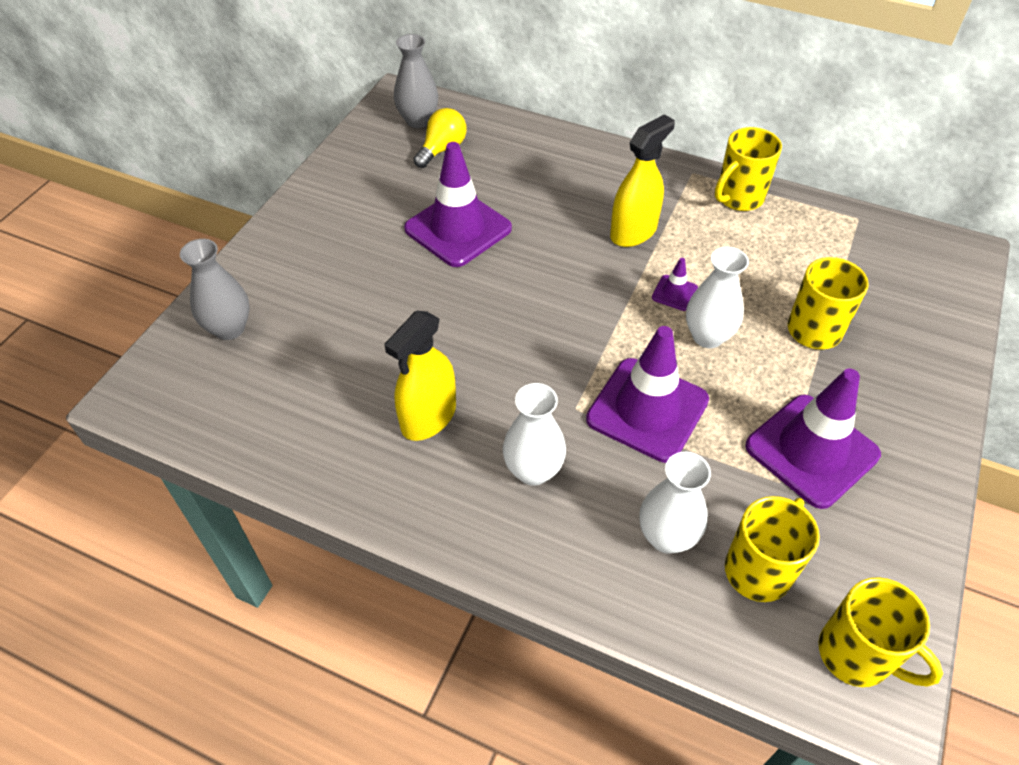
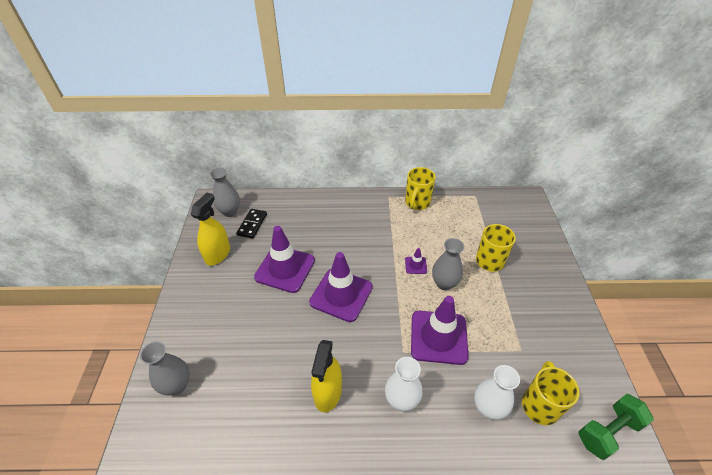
camera: 25 degrees left, 5 degrees down
yellow light bulb [414,108,466,168] -> black domino [236,209,267,239]
yellow spray bottle [610,114,675,247] -> yellow spray bottle moved to [191,193,230,266]
white vase [686,247,749,348] -> grey vase [432,238,465,290]
purple traffic cone [745,369,881,509] -> purple traffic cone moved to [309,252,373,322]
yellow mug [819,577,943,687] -> green dumbbell [578,394,654,460]

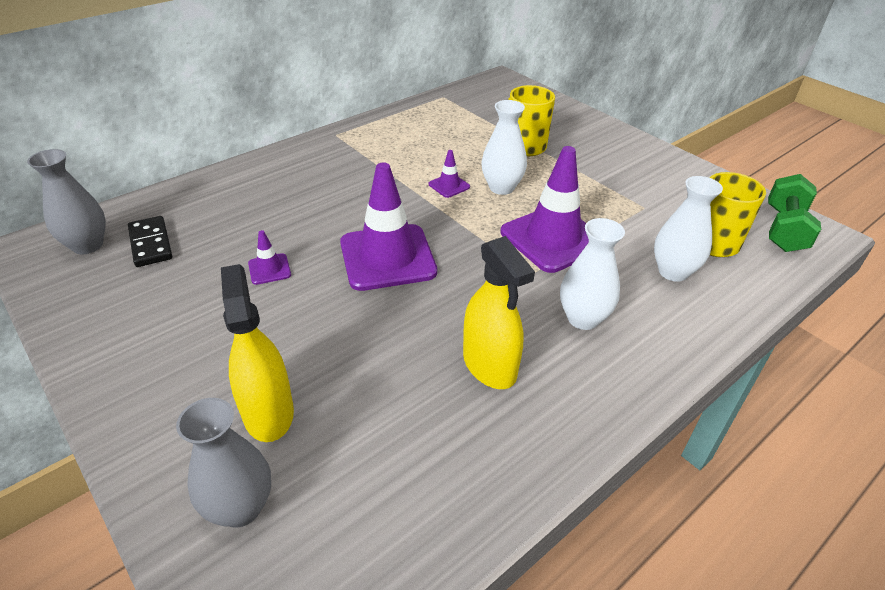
camera: 40 degrees left, 5 degrees down
yellow spray bottle [191,193,230,266] -> yellow spray bottle moved to [221,264,294,442]
purple traffic cone [254,226,315,293] -> purple traffic cone [248,230,291,285], size x0.43
yellow mug [405,167,436,210] -> none
grey vase [432,238,465,290] -> white vase [482,100,527,195]

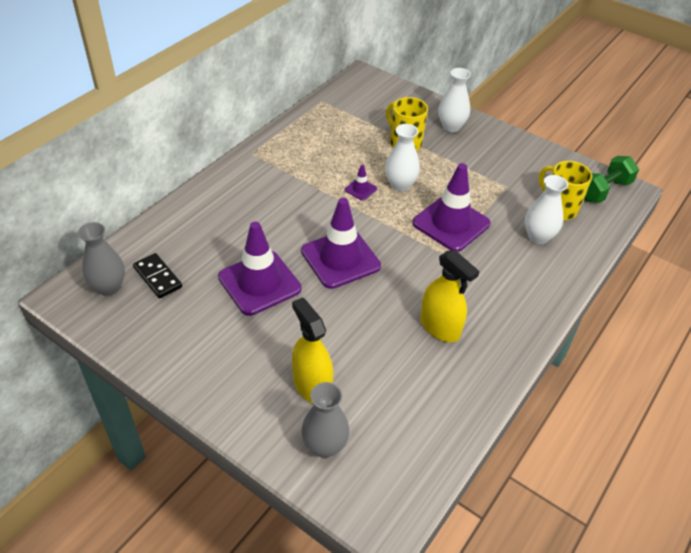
camera: 15 degrees left, 5 degrees up
purple traffic cone [248,230,291,285] -> purple traffic cone [218,222,302,316], size x2.30
white vase [560,218,625,330] -> white vase moved to [438,68,471,132]
green dumbbell [768,174,821,252] -> green dumbbell turned 45 degrees clockwise [584,156,639,203]

